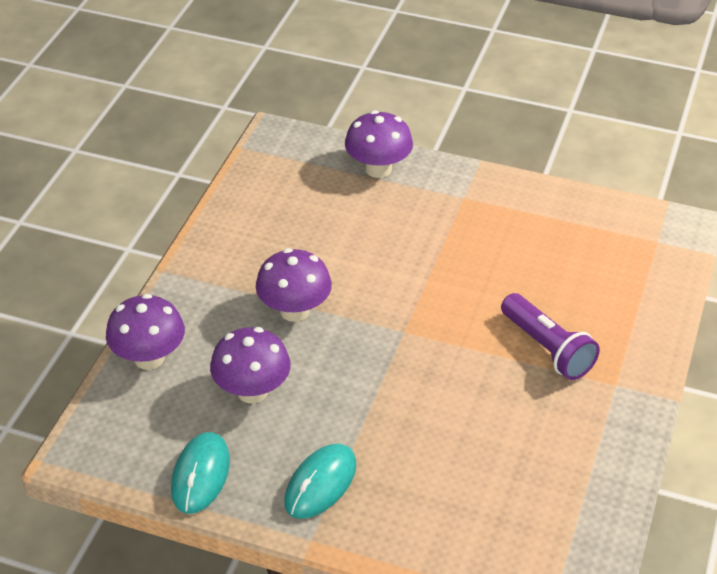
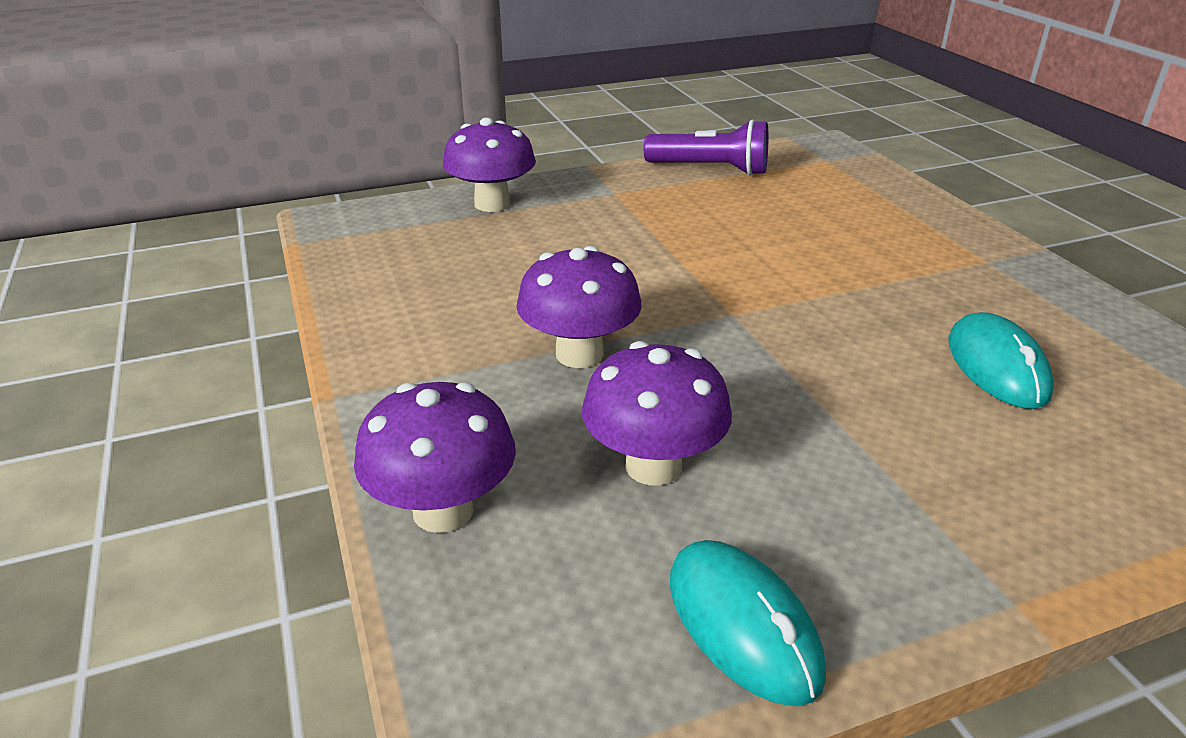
camera: 40 degrees left, 10 degrees down
turquoise mouse [284,444,356,519] -> turquoise mouse moved to [948,312,1054,409]
purple flashlight [501,293,600,380] -> purple flashlight moved to [644,120,768,176]

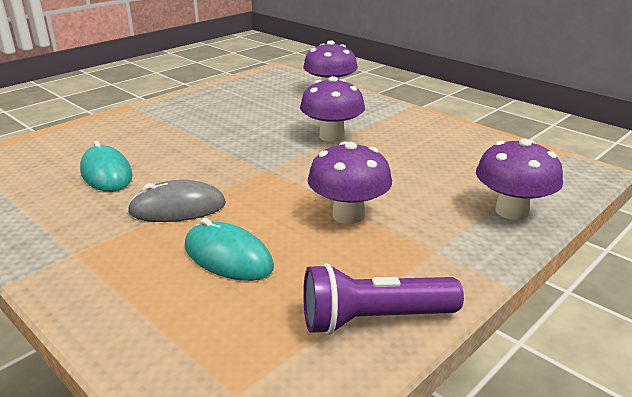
camera: 155 degrees right, 5 degrees down
purple mushroom [582,341,732,486] -> purple mushroom moved to [308,141,392,224]
turquoise mouse [670,540,826,706] -> turquoise mouse moved to [185,218,274,281]
none -> grey mouse [127,180,226,222]

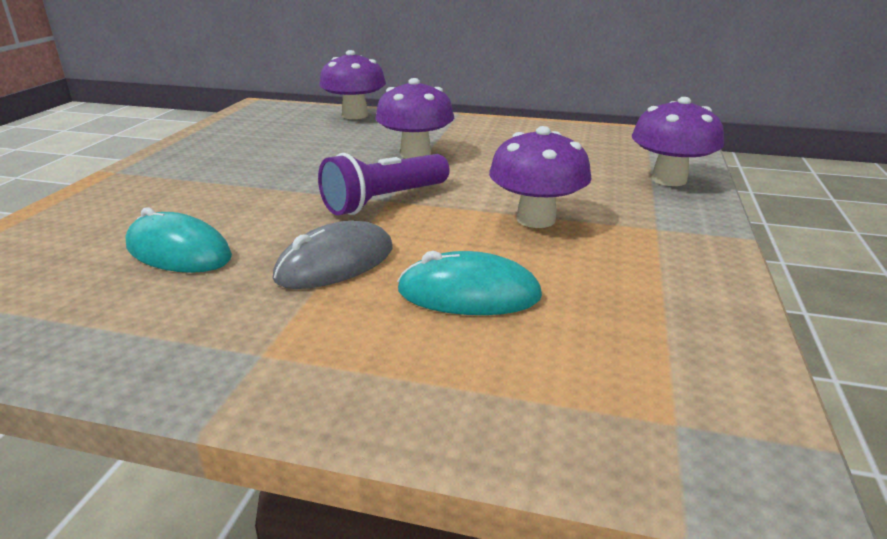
camera: 30 degrees left, 0 degrees up
purple flashlight [303,263,464,335] -> purple flashlight moved to [318,153,450,215]

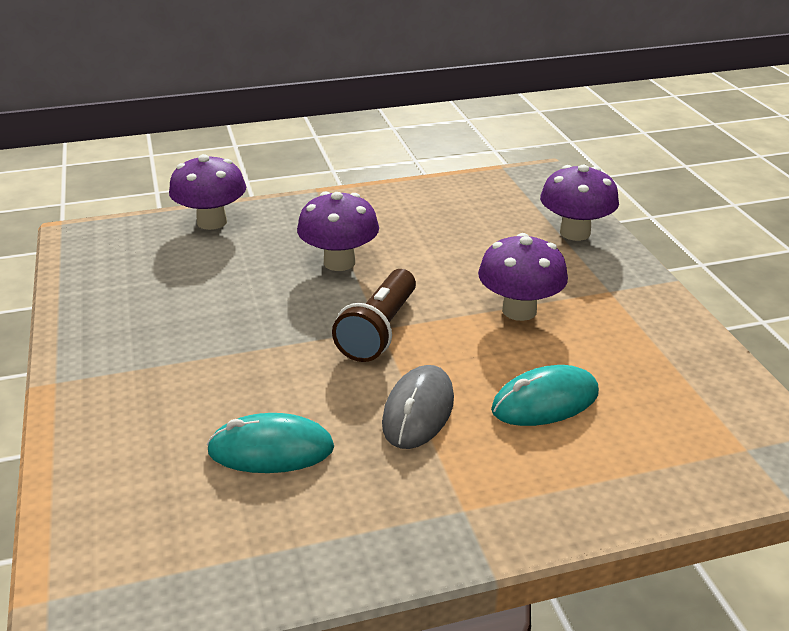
camera: 30 degrees left, 5 degrees up
purple flashlight [318,153,450,215] -> brown flashlight [332,269,416,362]

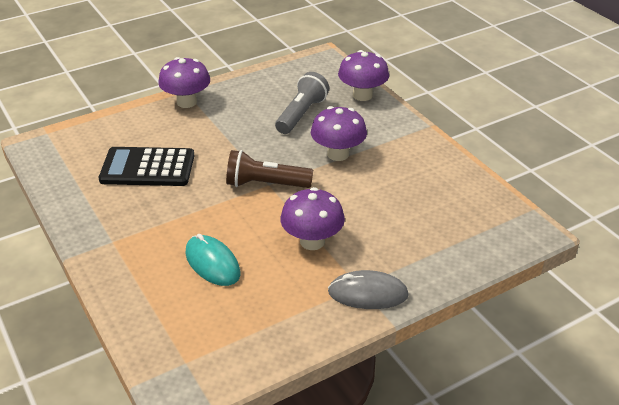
camera: 75 degrees right, 5 degrees up
turquoise mouse [207,413,334,473] -> black calculator [99,147,194,186]
grey mouse [382,365,454,449] -> grey mouse moved to [328,270,409,309]
purple mushroom [540,165,619,241] -> purple mushroom moved to [158,57,210,108]
none -> grey flashlight [275,72,329,134]

